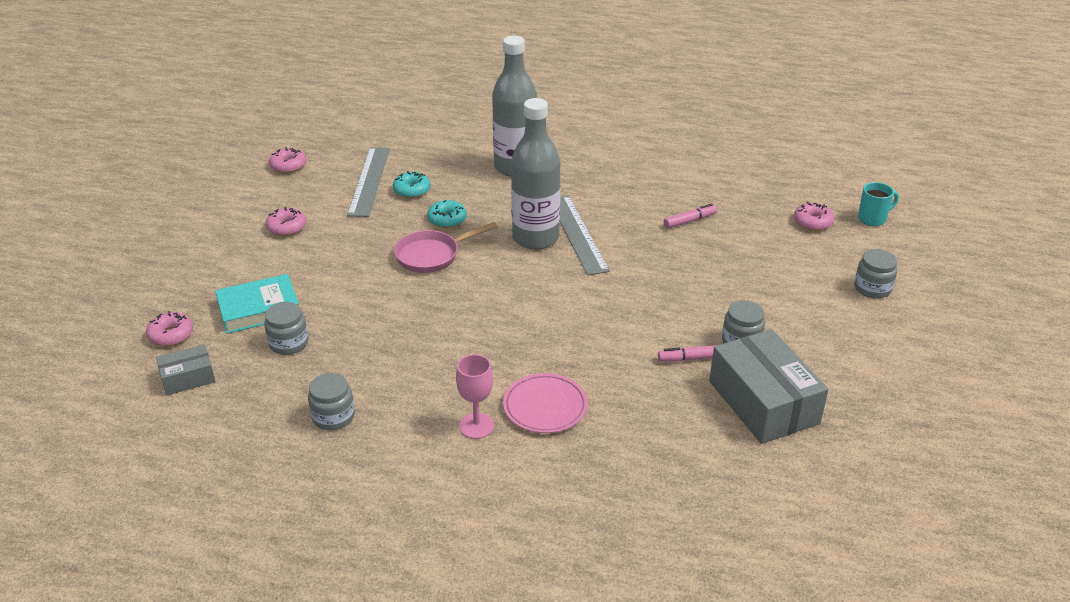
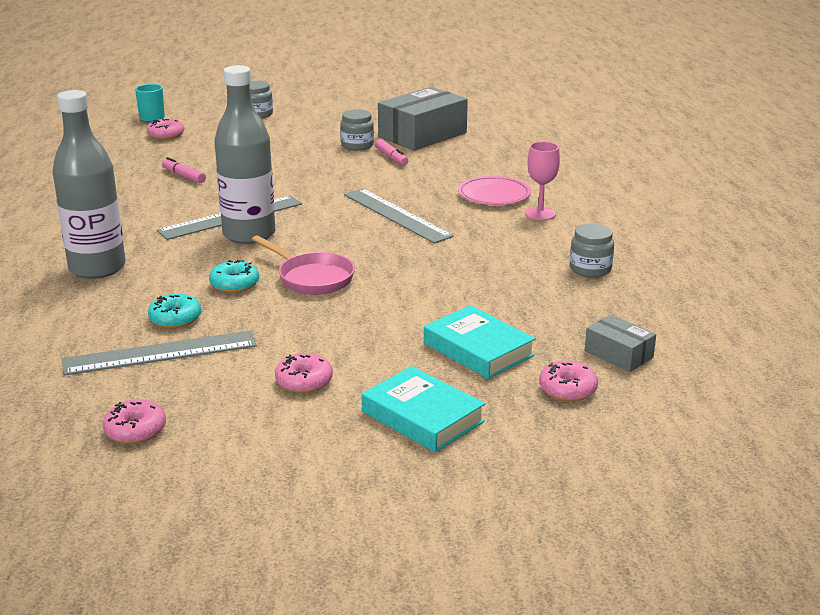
camera: 110 degrees left, 10 degrees down
grey jar [264,302,308,355] -> none
none -> grey ruler [344,188,454,244]
none -> turquoise book [362,366,485,452]

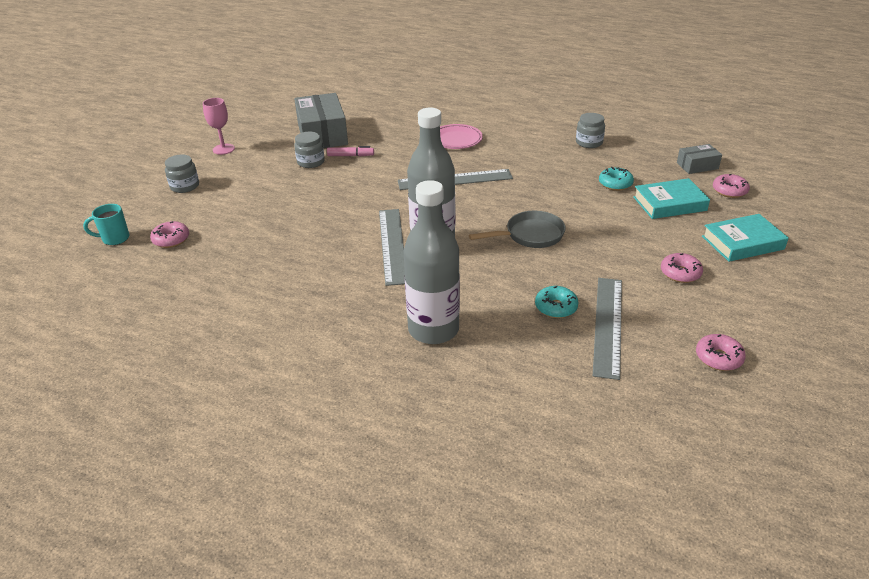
camera: 60 degrees left, 10 degrees up
pink marker [162,157,206,183] -> none
turquoise donut [209,260,259,293] -> turquoise donut moved to [599,167,634,191]
pink pan [252,235,355,295] -> grey pan [469,211,566,248]
pink goblet [525,142,560,220] -> pink goblet moved to [203,98,235,155]

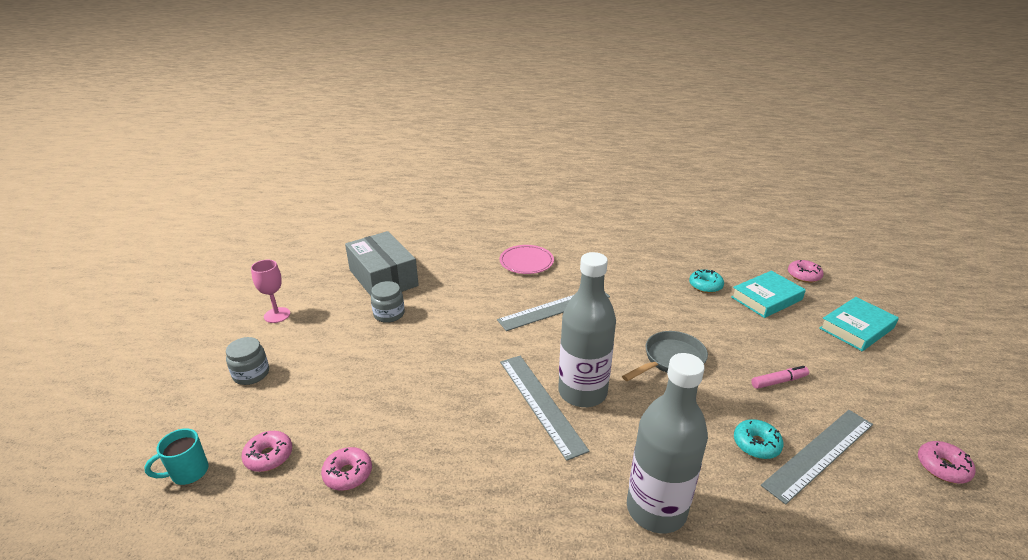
camera: 20 degrees left, 5 degrees down
pink marker [327,146,374,157] -> pink marker moved to [751,366,809,389]
grey jar [576,113,605,148] -> none
grey ruler [593,278,622,380] -> grey ruler turned 60 degrees clockwise [761,410,873,505]
pink donut [661,253,703,283] -> pink donut moved to [321,447,372,491]
grey box [677,144,722,174] -> none

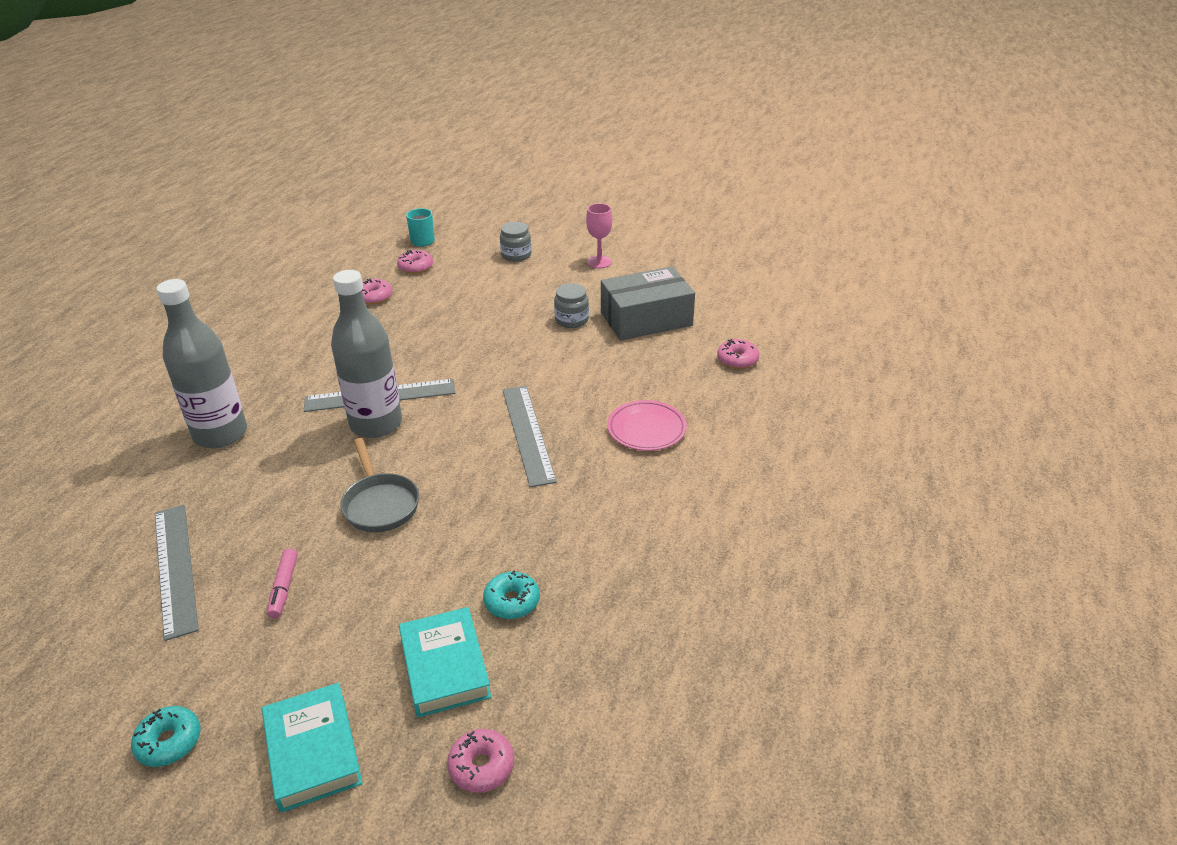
camera: 105 degrees right, 5 degrees up
turquoise donut [734,419,783,459] -> turquoise donut moved to [131,706,200,767]
pink donut [918,441,976,484] -> pink donut moved to [717,339,759,369]

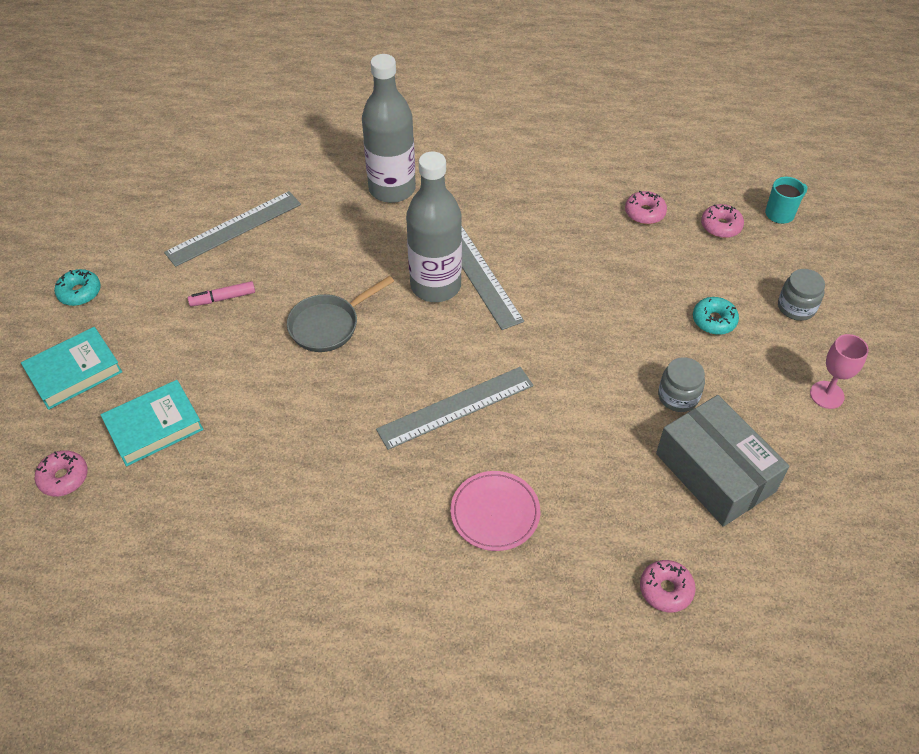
camera: 75 degrees right, 15 degrees up
turquoise donut [483,570,540,619] -> turquoise donut moved to [693,297,739,335]

